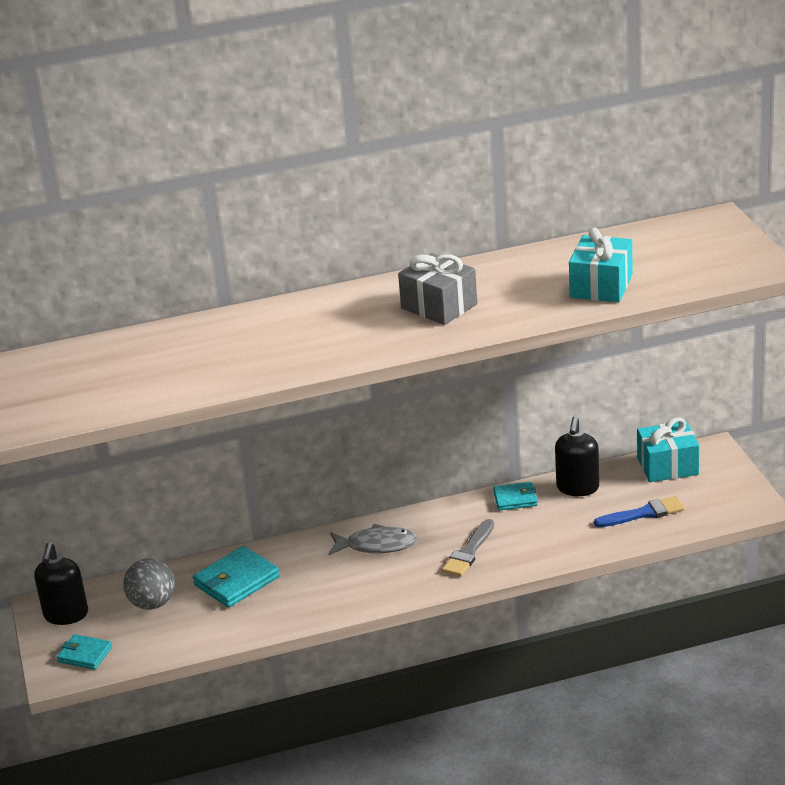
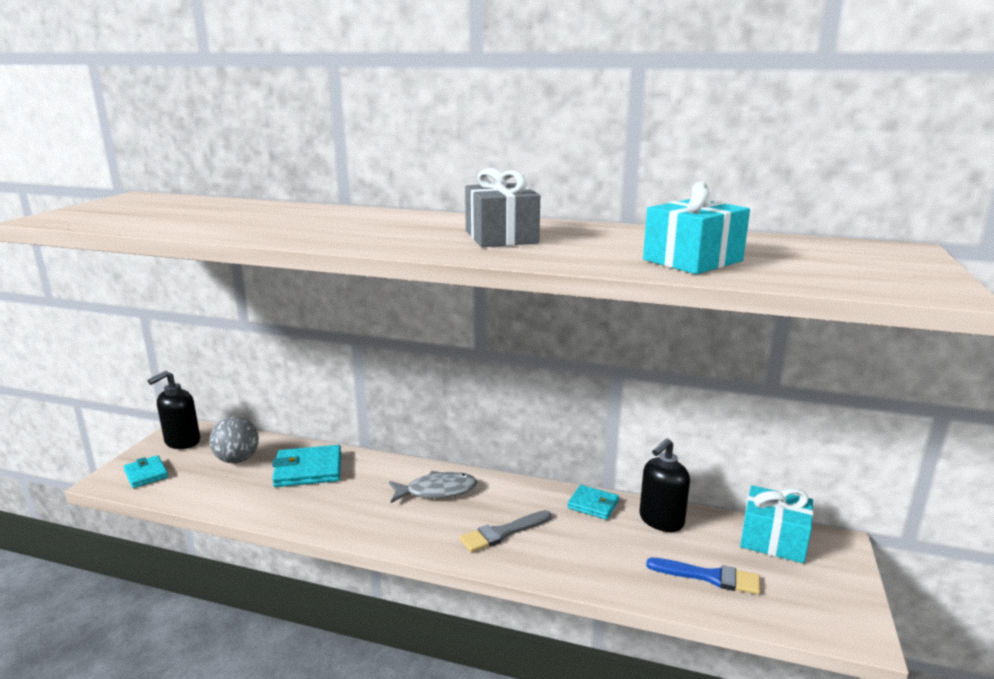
camera: 30 degrees right, 10 degrees down
grey fish [328,524,417,555] -> grey fish turned 45 degrees counterclockwise [389,471,478,503]

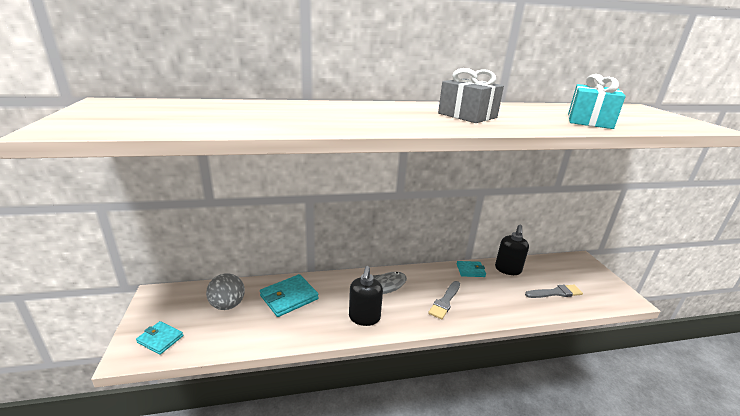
camera: 30 degrees left, 5 degrees up
black soap dispenser [148,371,200,449] -> black soap dispenser moved to [349,266,383,326]
blue brush [646,558,760,595] -> grey brush [525,285,583,298]
turquoise gift [740,485,813,563] -> none

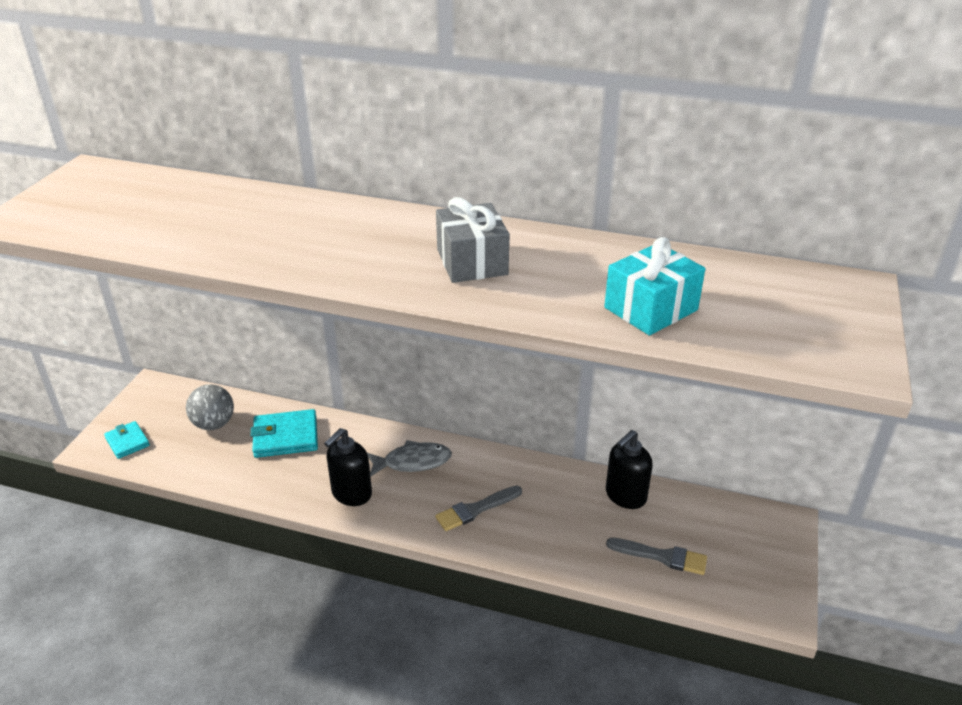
camera: 30 degrees right, 10 degrees up
turquoise wallet [457,261,486,277] -> none

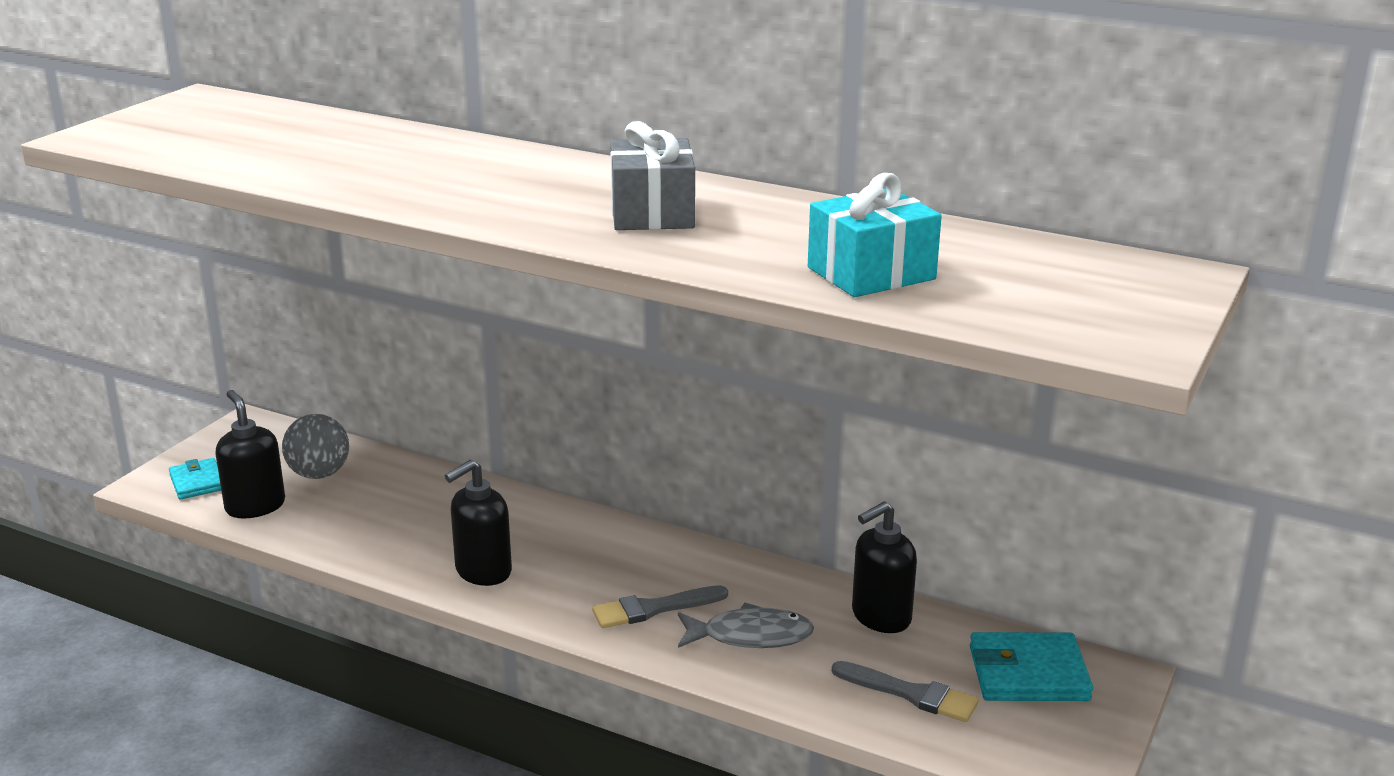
camera: 10 degrees right, 10 degrees down
turquoise wallet [251,409,318,458] -> turquoise wallet moved to [969,632,1093,701]
grey fish [367,440,452,477] -> grey fish moved to [678,603,814,648]
none -> black soap dispenser [216,390,285,518]

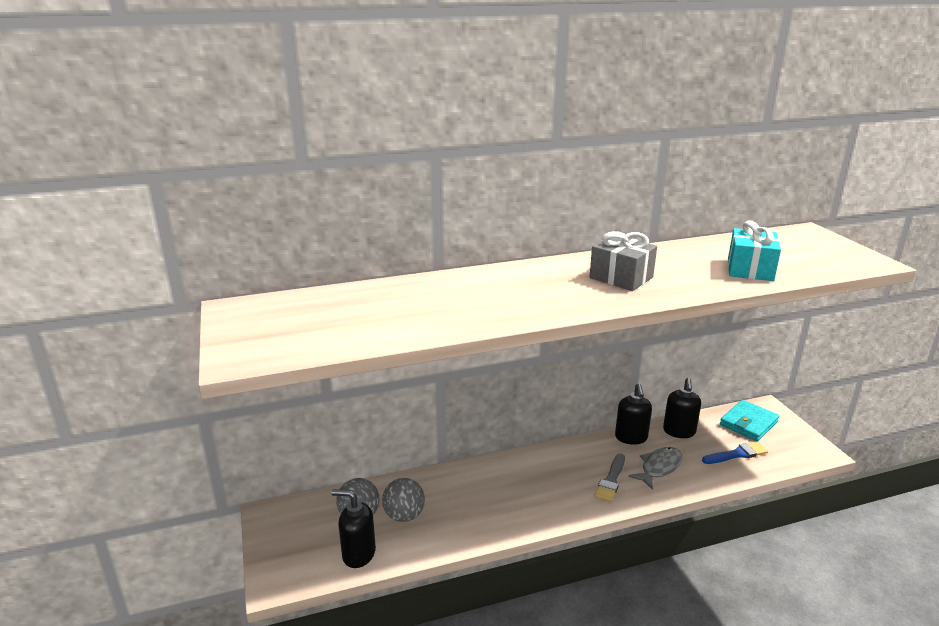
camera: 45 degrees left, 0 degrees up
turquoise wallet [169,458,221,500] -> none
black soap dispenser [445,460,512,586] -> black soap dispenser moved to [615,383,652,445]
grey brush [832,661,979,722] -> blue brush [702,442,768,464]
none -> grey ball [382,478,425,522]

